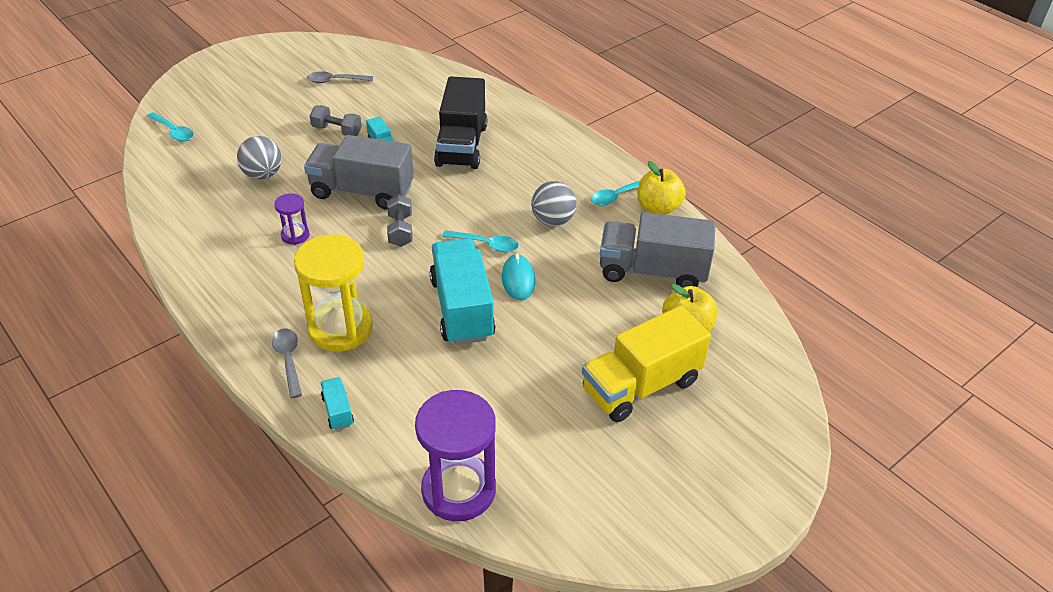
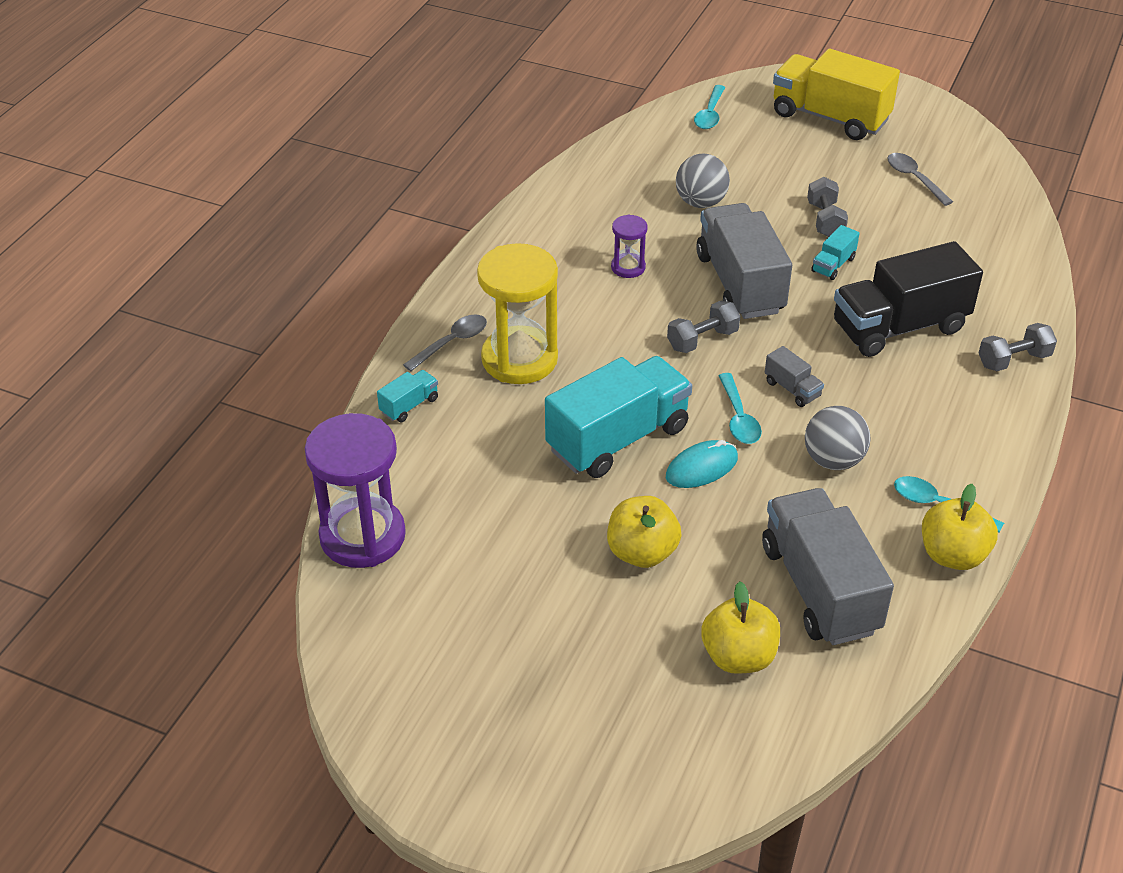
camera: 65 degrees right, 0 degrees up
yellow truck [582,306,711,422] -> yellow truck moved to [773,49,900,140]
none -> yellow apple [607,496,681,568]
none -> grey truck [765,346,824,407]
none -> grey dumbbell [979,323,1057,371]

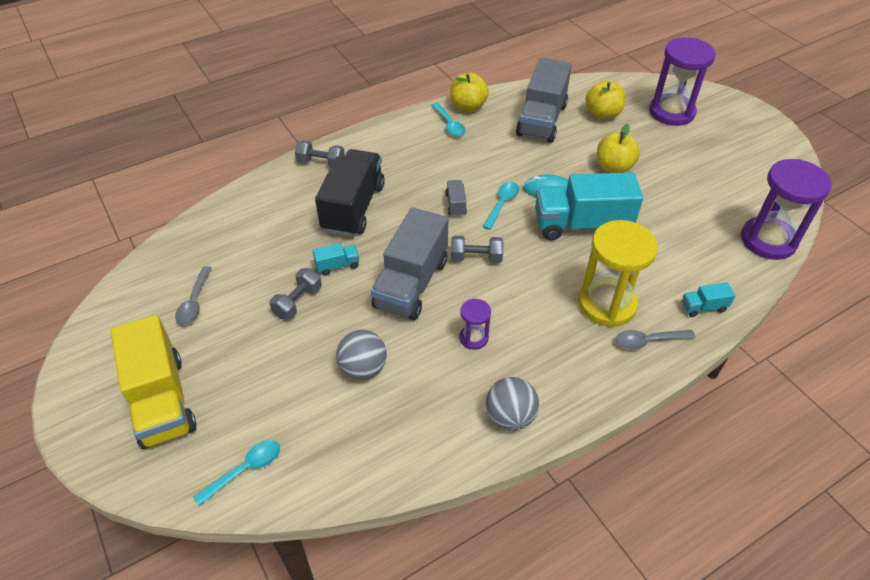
camera: 145 degrees left, 5 degrees up
grey ball [805,406,871,470] -> grey ball moved to [486,377,539,431]
black truck [834,241,983,357] -> black truck turned 90 degrees counterclockwise [315,149,385,237]
none -> purple hourglass [649,37,716,126]

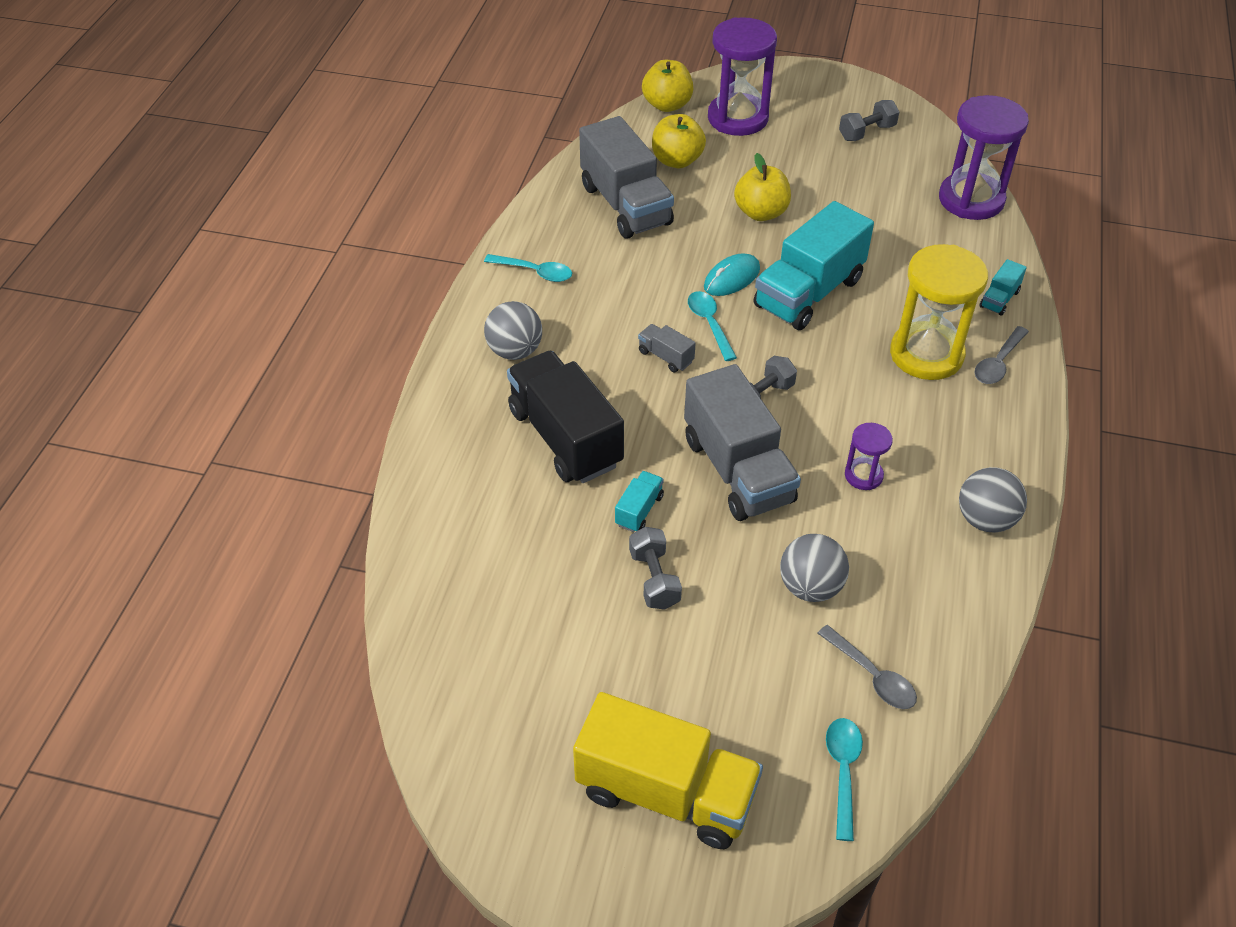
camera: 45 degrees left, 0 degrees up
grey spoon [175,266,212,325] -> grey spoon moved to [817,625,917,709]
grey dumbbell [295,140,345,167] -> grey dumbbell moved to [839,100,899,141]
yellow apple [450,73,489,112] -> yellow apple moved to [642,60,693,112]
none -> grey ball [484,301,542,360]

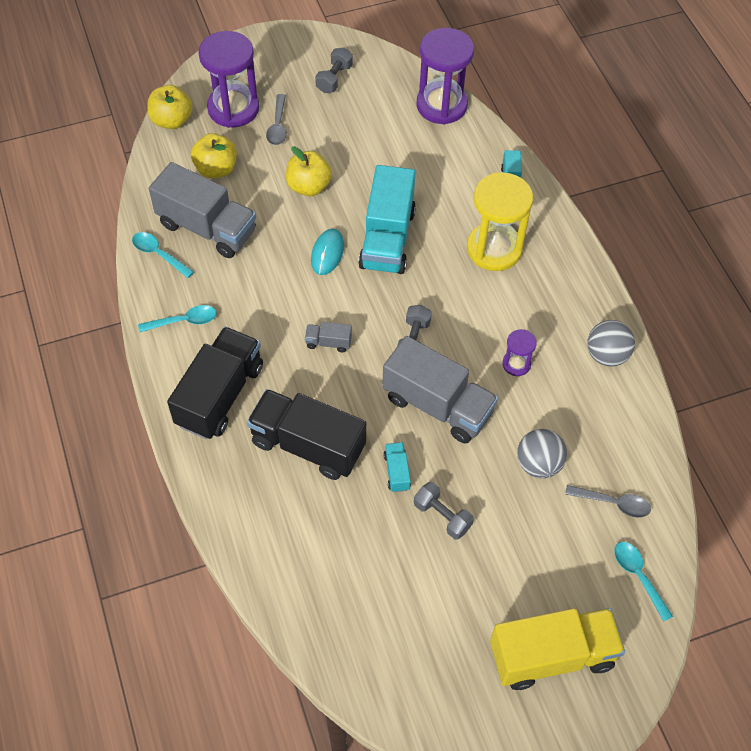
camera: 35 degrees left, 10 degrees up
grey ball [484,301,542,360] -> black truck [167,327,263,439]
turquoise spoon [688,291,737,361] -> turquoise spoon moved to [132,232,194,278]
grey spoon [974,326,1029,384] -> grey spoon moved to [266,94,287,145]

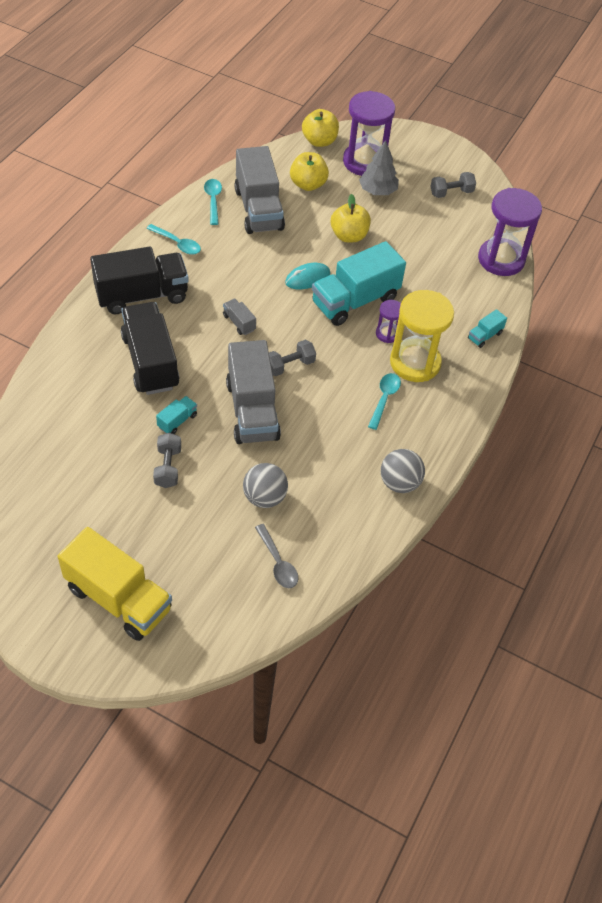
camera: 45 degrees right, 5 degrees down
grey spoon [266,94,287,145] -> grey tree [359,140,399,195]
purple hourglass [502,329,537,376] -> purple hourglass moved to [376,300,401,343]
turquoise spoon [614,542,673,621] -> turquoise spoon moved to [368,373,401,430]

